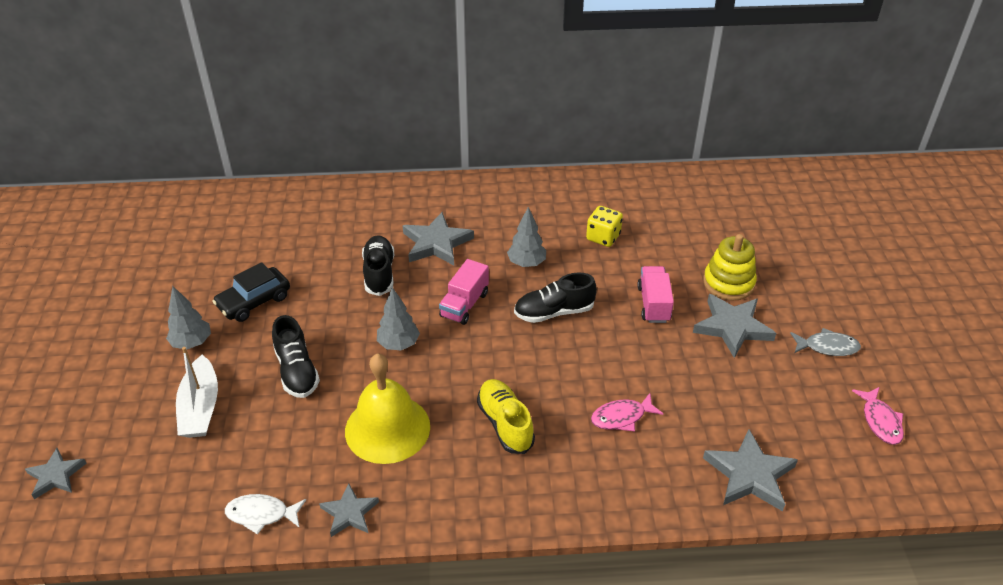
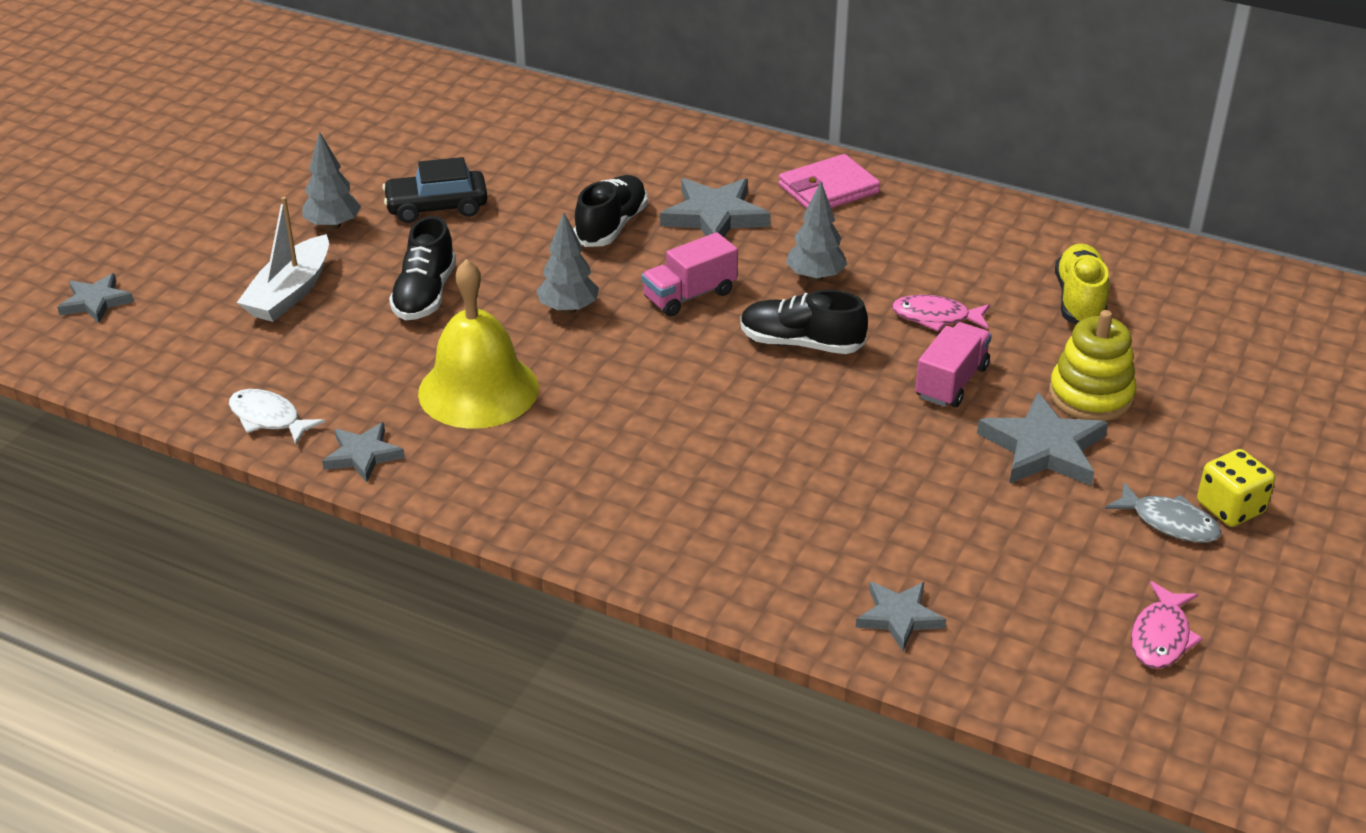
camera: 30 degrees right, 5 degrees down
yellow shoe [477,379,535,454] -> yellow shoe moved to [1055,244,1109,324]
yellow dice [586,206,623,247] -> yellow dice moved to [1197,449,1275,527]
pink fish [591,393,663,432] -> pink fish moved to [892,295,990,331]
grey star [703,429,798,511] -> grey star [856,582,946,651], size x0.62
none -> pink wallet [779,154,880,209]

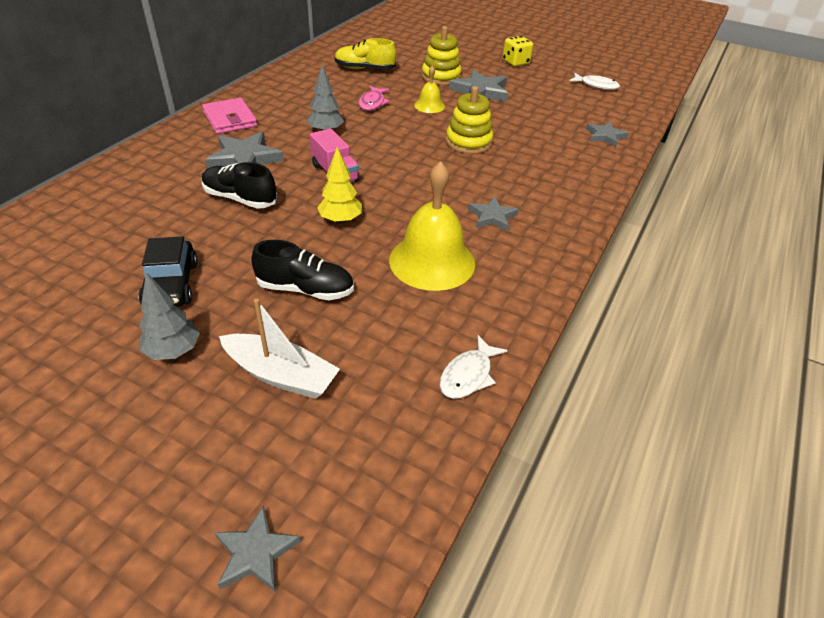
camera: 90 degrees left, 5 degrees up
grey star [322,422,405,482] -> grey star moved to [468,196,519,231]
grey tree [536,212,599,314] -> yellow tree [317,147,362,224]
black shoe [740,290,868,354] -> none
pink truck [915,322,992,407] -> yellow bell [414,65,445,113]
grey fish [1105,482,1221,543] -> none
pink fish [1131,581,1203,669] -> white fish [569,73,620,90]
none -> yellow stacking toy [446,86,493,154]

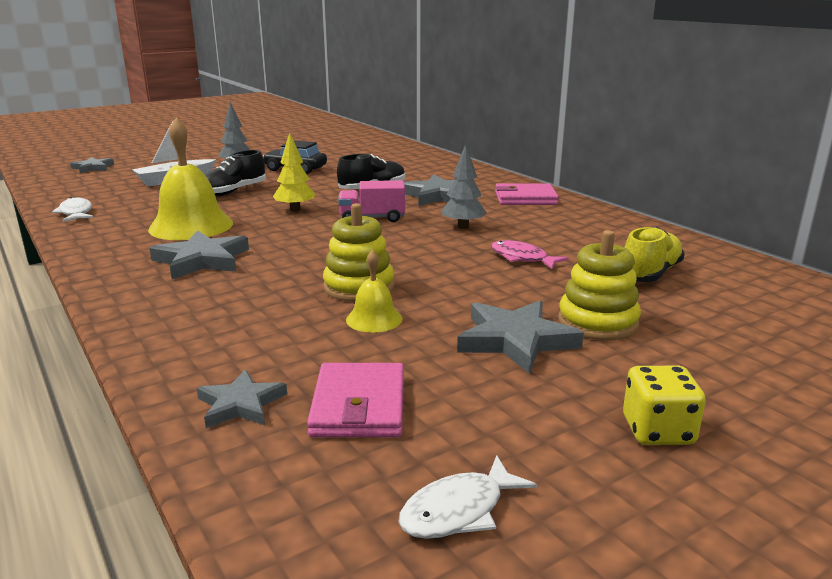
camera: 120 degrees right, 20 degrees down
yellow bell [414,65,445,113] -> yellow bell moved to [346,250,403,332]
grey star [468,196,519,231] -> grey star [149,230,249,279], size x1.62
none -> pink wallet [307,363,404,437]

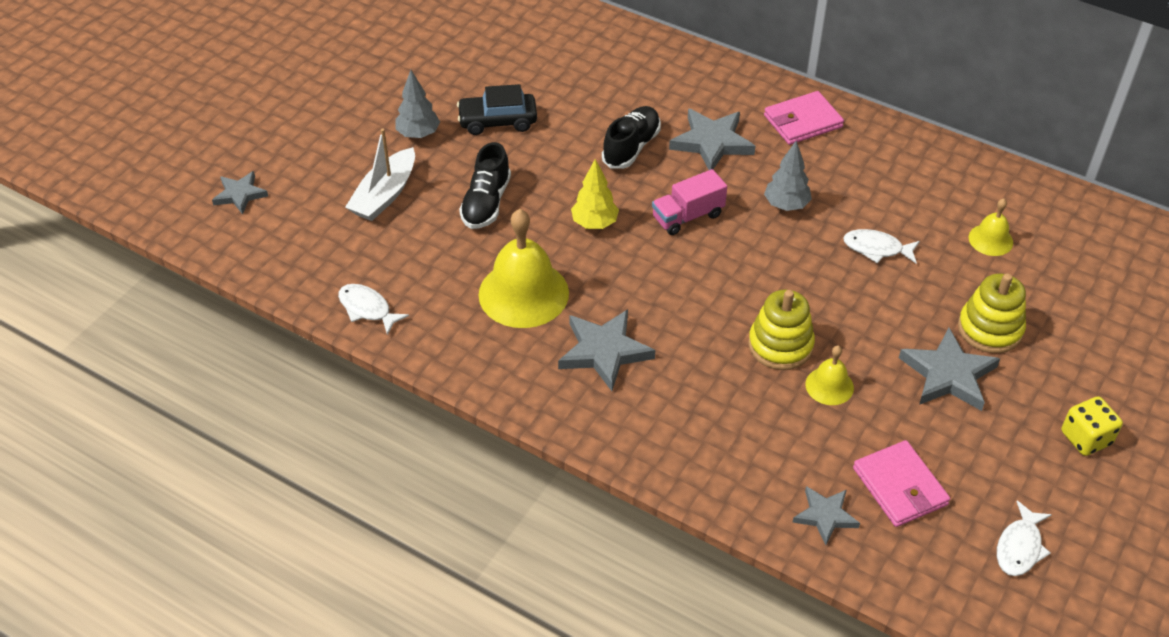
camera: 25 degrees left, 25 degrees up
pink fish [491,240,568,269] -> white fish [843,229,920,264]
yellow shoe [624,227,685,282] -> yellow bell [969,198,1013,256]

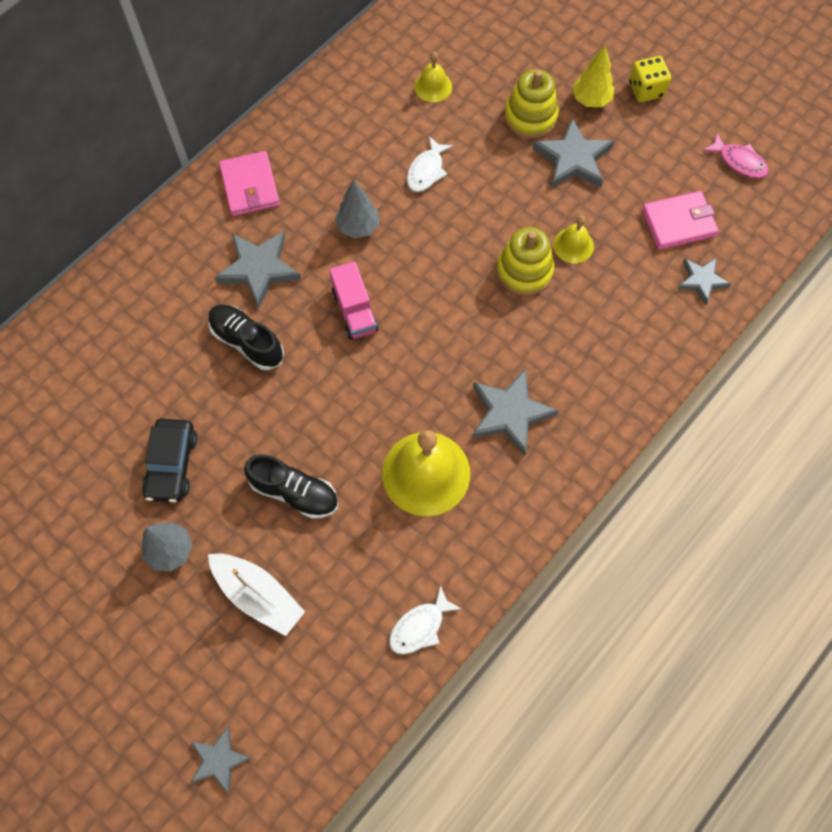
camera: 80 degrees left, 20 degrees up
yellow tree [571,159,619,229] -> yellow tree moved to [572,46,615,107]
white fish [997,501,1052,576] -> pink fish [703,133,769,179]

